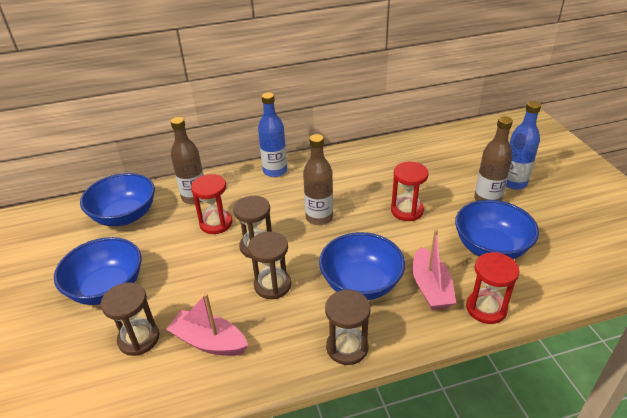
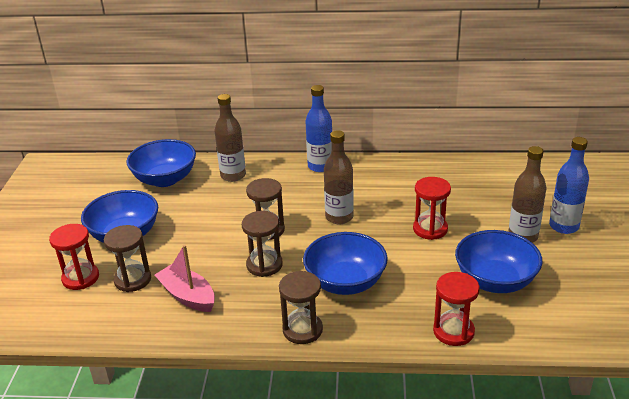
camera: 20 degrees right, 5 degrees down
red hourglass [191,174,232,234] -> red hourglass moved to [49,224,99,290]
pink boat [413,229,456,310] -> none

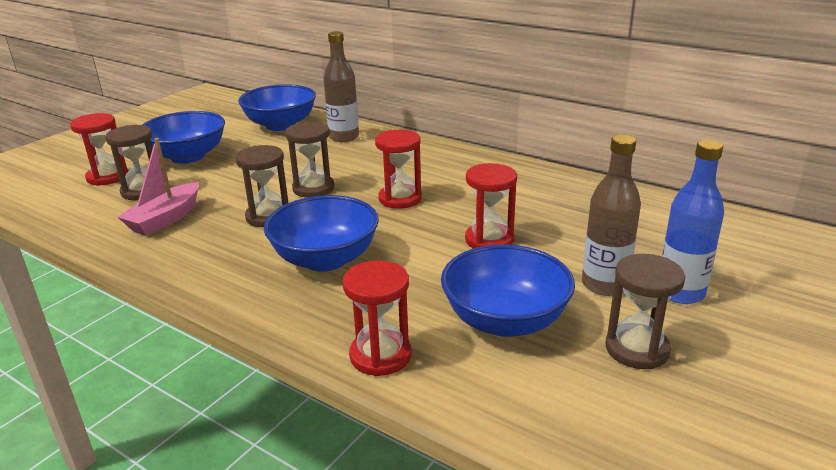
camera: 30 degrees right, 5 degrees down
pink boat [155,245,215,312] -> pink boat turned 135 degrees counterclockwise [118,138,199,236]
brown hourglass [279,271,323,344] -> brown hourglass moved to [605,254,685,369]
blue bottle [305,85,332,172] -> none
brown bottle [324,130,354,224] -> red hourglass [375,130,422,209]

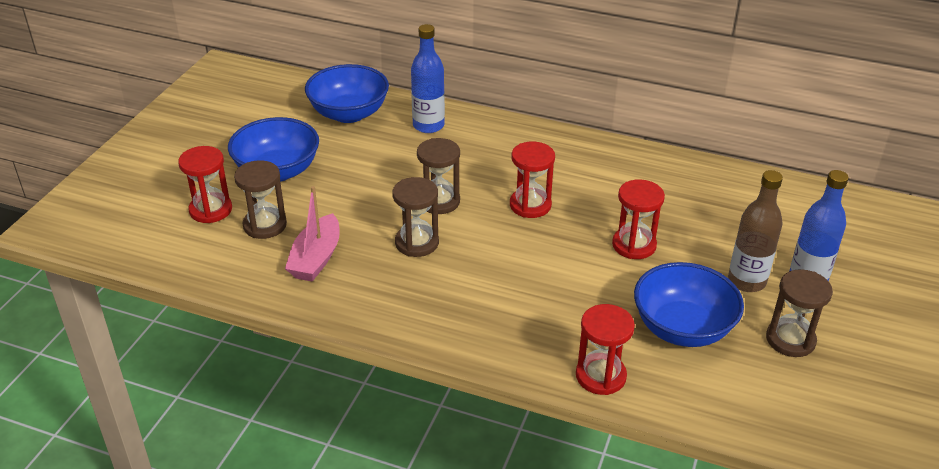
camera: 15 degrees left, 10 degrees up
blue bowl [264,195,379,272] -> none
brown bottle [323,31,359,142] -> blue bottle [411,24,445,133]

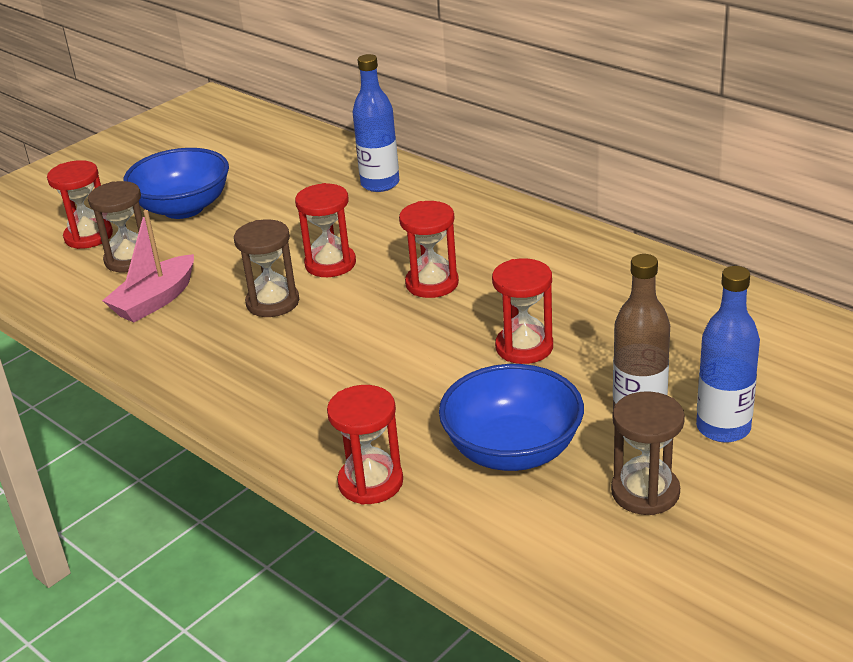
camera: 25 degrees right, 5 degrees down
blue bowl [305,64,389,123] -> none
brown hourglass [417,138,460,214] -> red hourglass [295,183,356,277]

